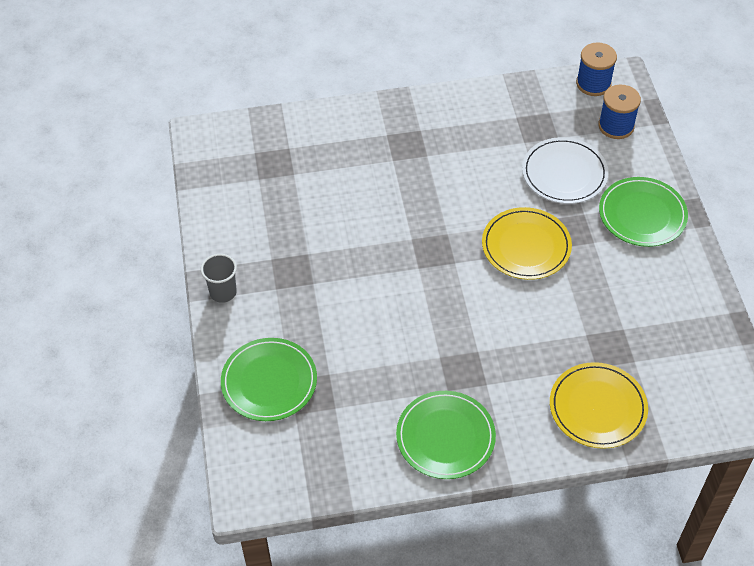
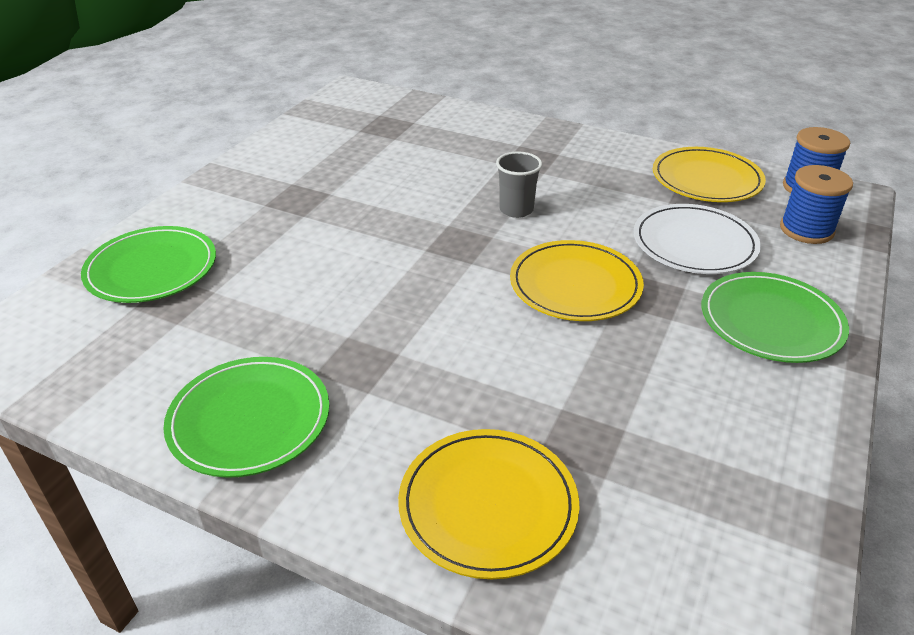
camera: 35 degrees right, 15 degrees down
grey cup [201,254,237,303] -> grey cup moved to [496,151,542,218]
none -> yellow plate [653,147,766,202]

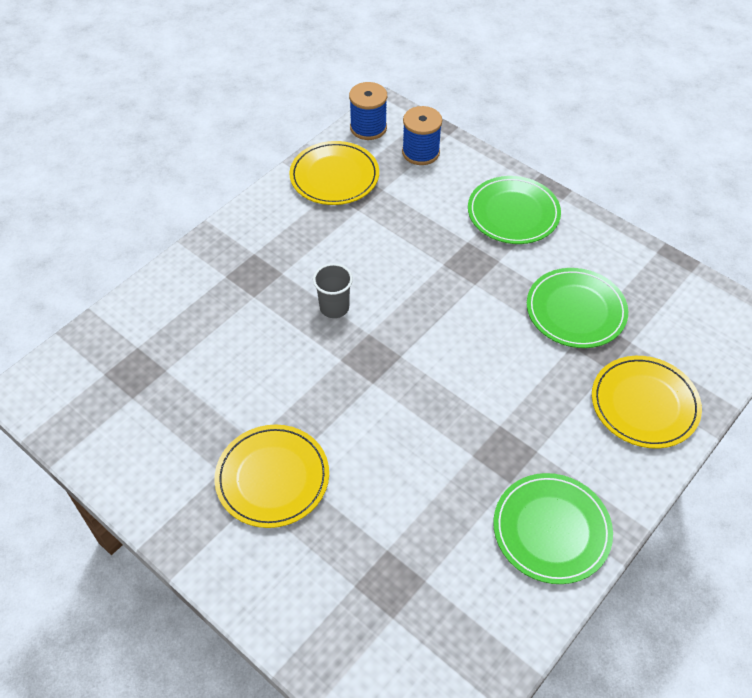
camera: 75 degrees left, 15 degrees up
green plate [81,226,216,303] -> green plate moved to [527,268,628,348]
yellow plate [510,240,644,321] -> yellow plate moved to [214,425,329,528]
white plate [634,204,761,274] -> none

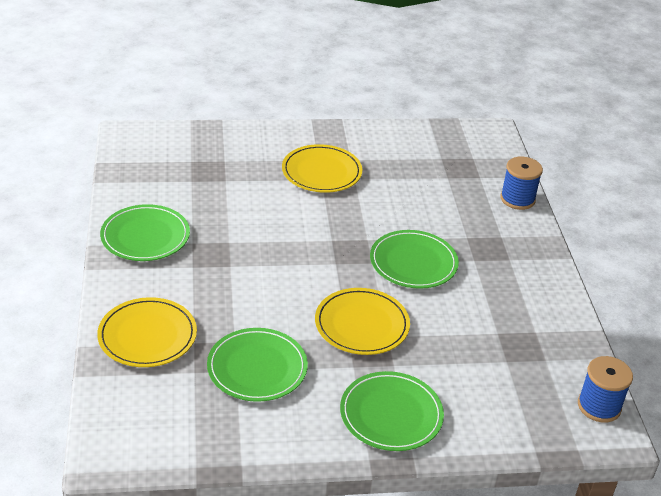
camera: 130 degrees right, 15 degrees down
yellow plate [289,141,379,205] -> yellow plate moved to [315,288,410,355]
grey cup [313,263,353,318] -> green plate [370,230,459,289]
blue spool [402,106,442,165] -> blue spool moved to [500,157,543,210]

